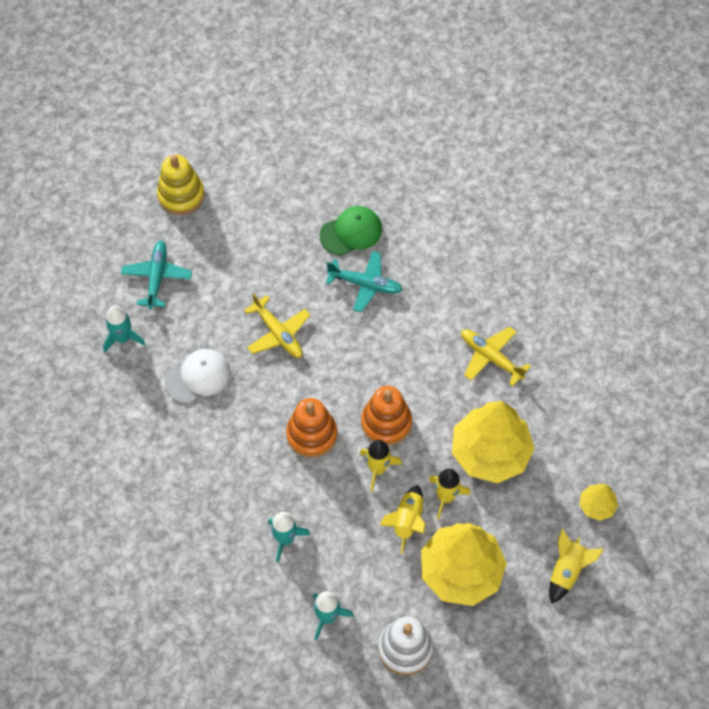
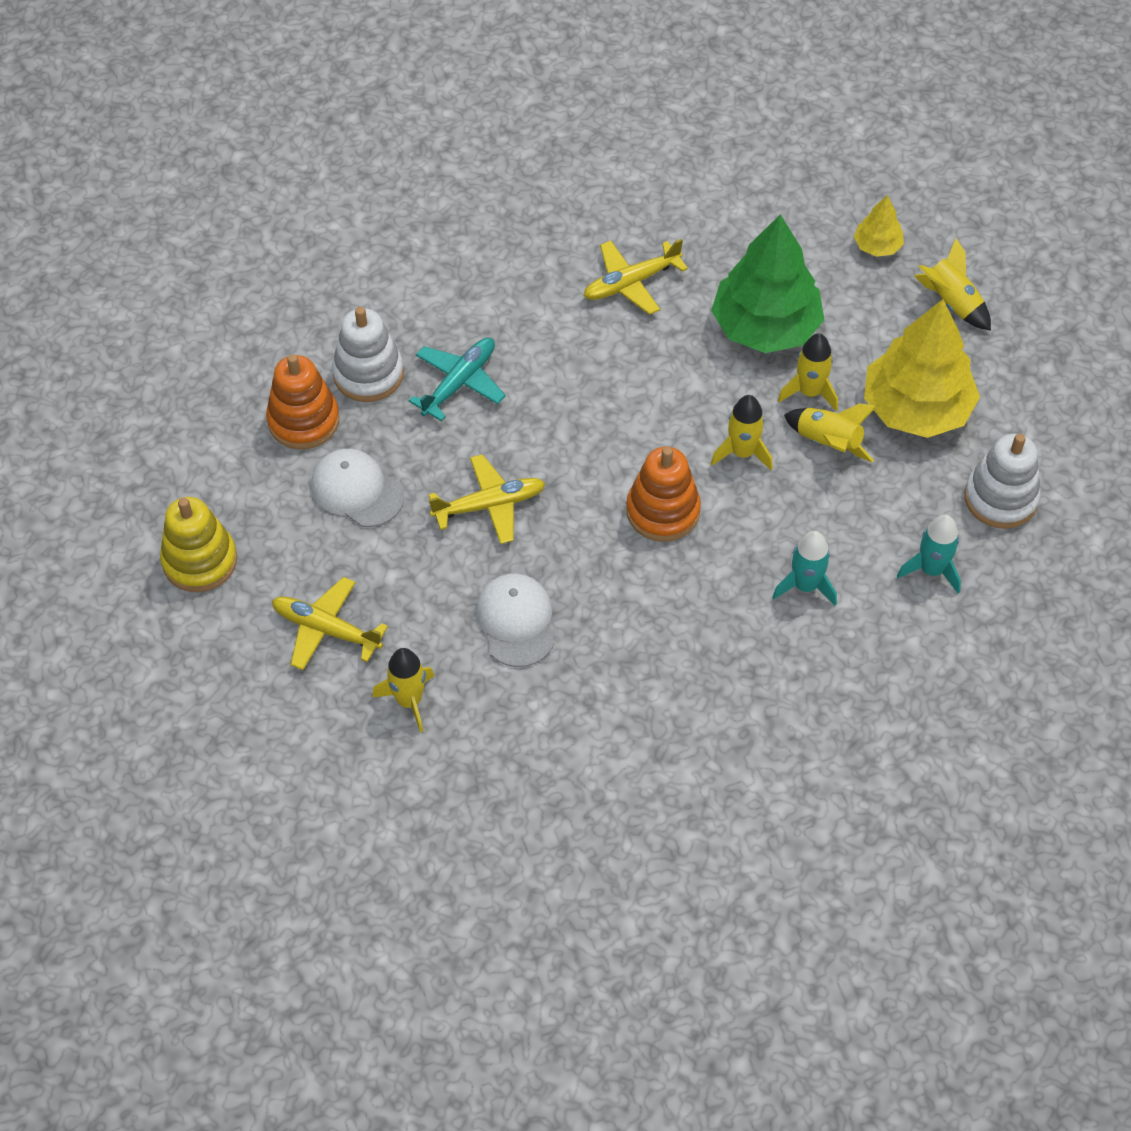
camera: 70 degrees left, 5 degrees down
turquoise rocket [103,306,145,353] -> yellow rocket [372,648,434,733]
turquoise plane [121,240,192,309] -> yellow plane [272,577,388,670]
green cap [319,206,382,256] -> white stacking toy [332,307,404,402]
orange stacking toy [361,386,412,446] -> orange stacking toy moved to [266,354,339,449]
yellow tree [452,401,535,483] -> green tree [711,214,824,353]
none -> white cap [311,449,404,527]

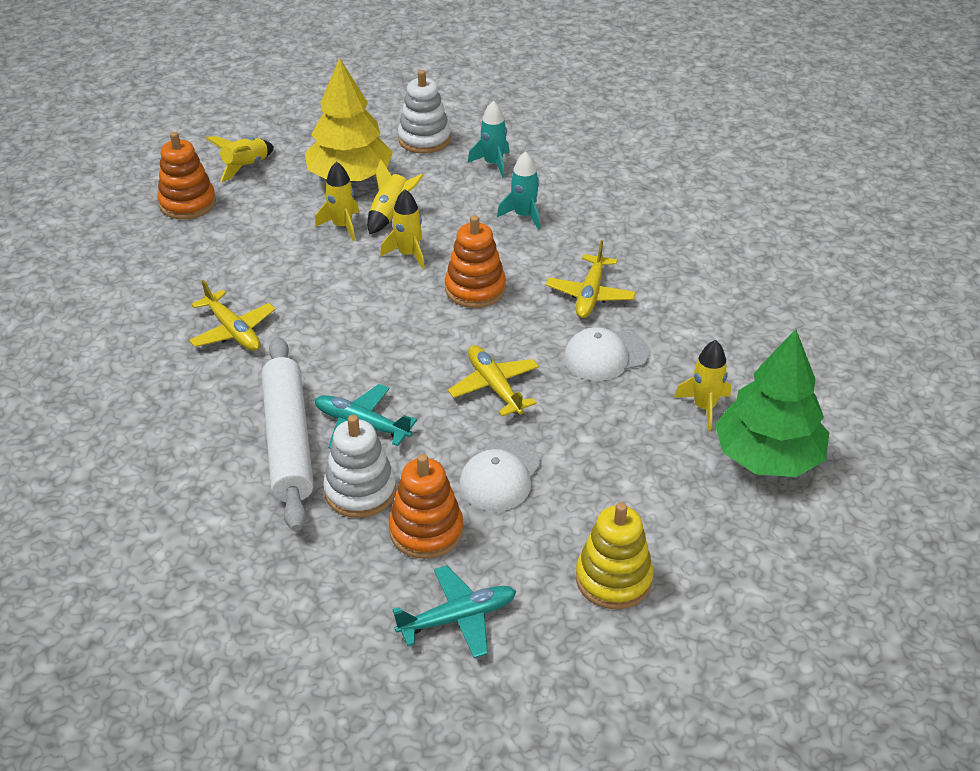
camera: 100 degrees left, 15 degrees down
yellow plane [272,577,388,670] -> yellow plane moved to [546,240,636,318]
green tree [711,214,824,353] -> green tree moved to [715,329,829,477]
yellow tree [854,195,904,257] -> orange stacking toy [157,132,216,219]
none -> white rolling pin [262,337,314,532]
none -> turquoise plane [392,565,516,658]

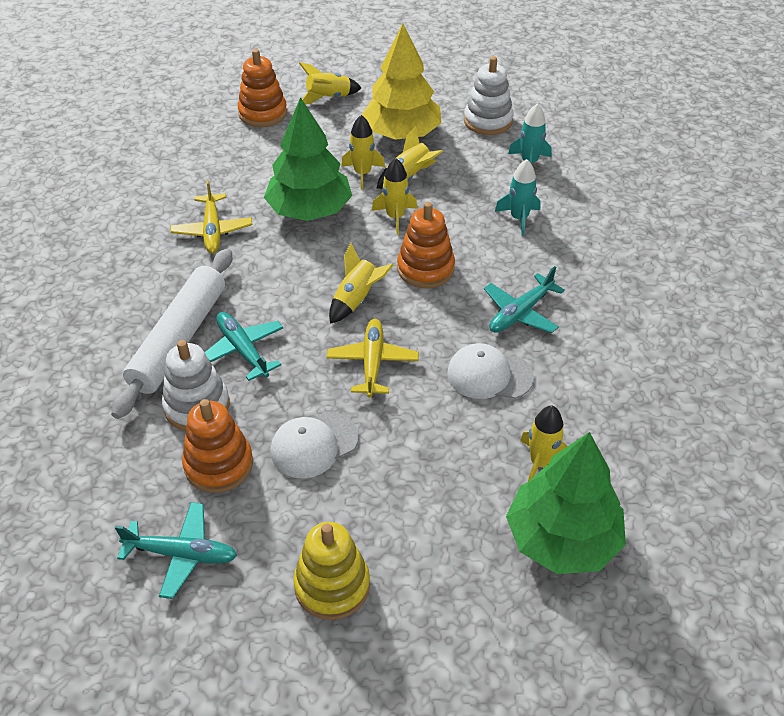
camera: 30 degrees right, 5 degrees up
yellow plane [546,240,636,318] -> turquoise plane [484,266,565,333]
none -> green tree [264,97,352,221]
none -> yellow rocket [329,243,393,324]

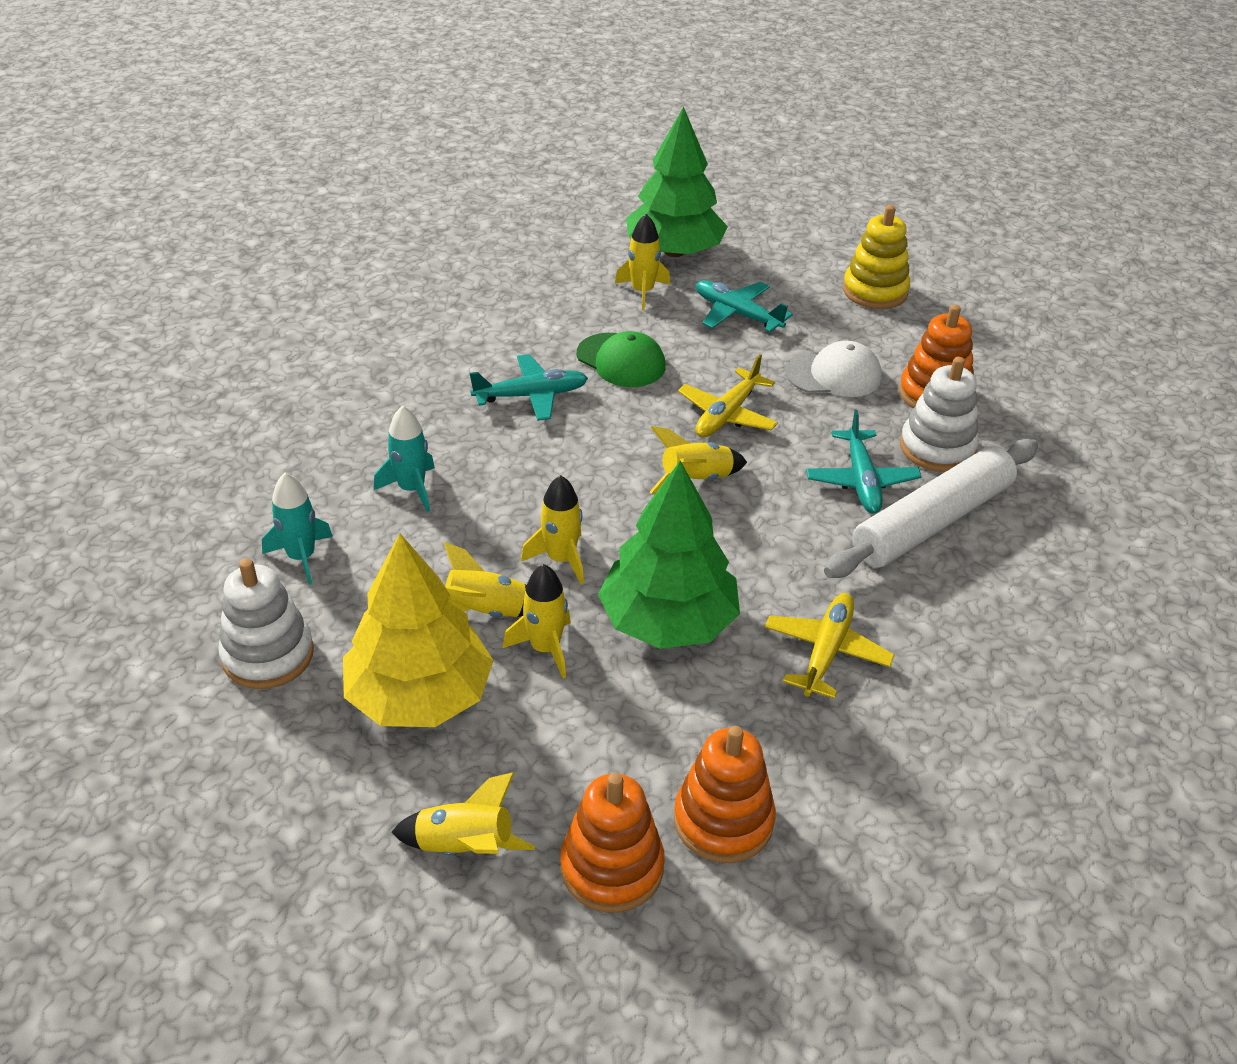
camera: 150 degrees left, 5 degrees down
turquoise plane [115,502,237,599] -> turquoise plane moved to [696,280,793,332]
orange stacking toy [397,202,455,288] -> orange stacking toy moved to [674,726,776,863]
white cap [447,343,534,399] -> green cap [577,331,666,387]

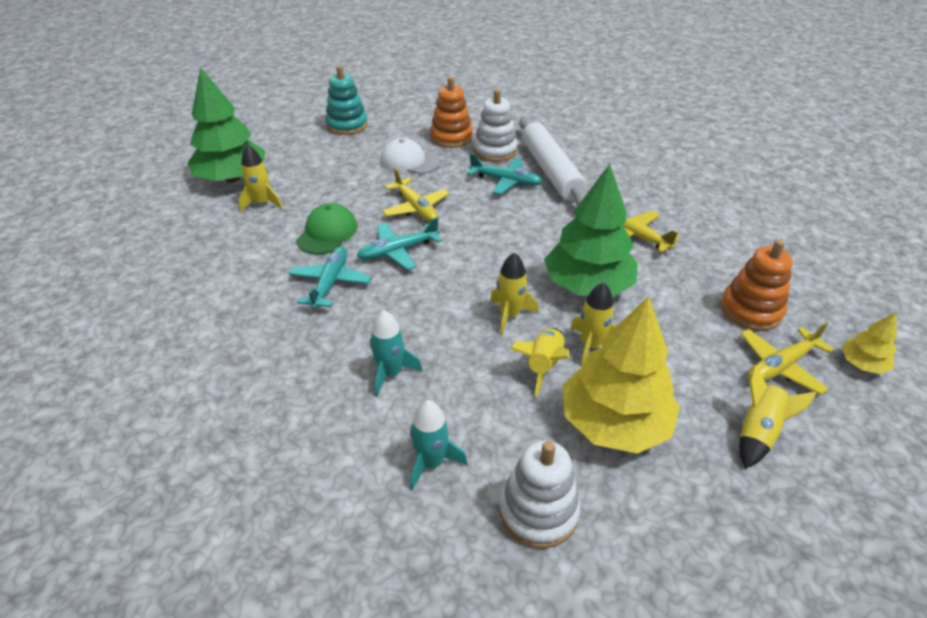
camera: 65 degrees left, 0 degrees up
orange stacking toy [560,773,665,913] -> yellow plane [741,322,834,395]
green cap [577,331,666,387] -> green cap turned 45 degrees counterclockwise [296,203,358,255]
yellow rocket [650,426,747,494] -> none
turquoise plane [696,280,793,332] -> turquoise plane moved to [357,217,442,270]
white cap [785,341,882,397] -> white cap turned 90 degrees counterclockwise [381,138,440,174]
yellow stacking toy [843,205,910,309] -> turquoise stacking toy [325,66,368,135]
none -> yellow tree [841,312,897,374]

